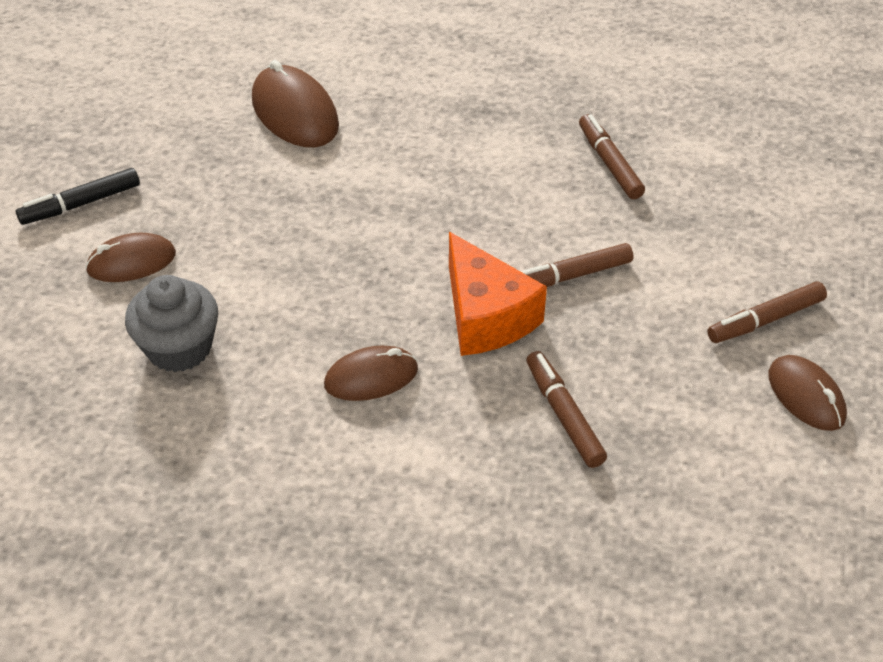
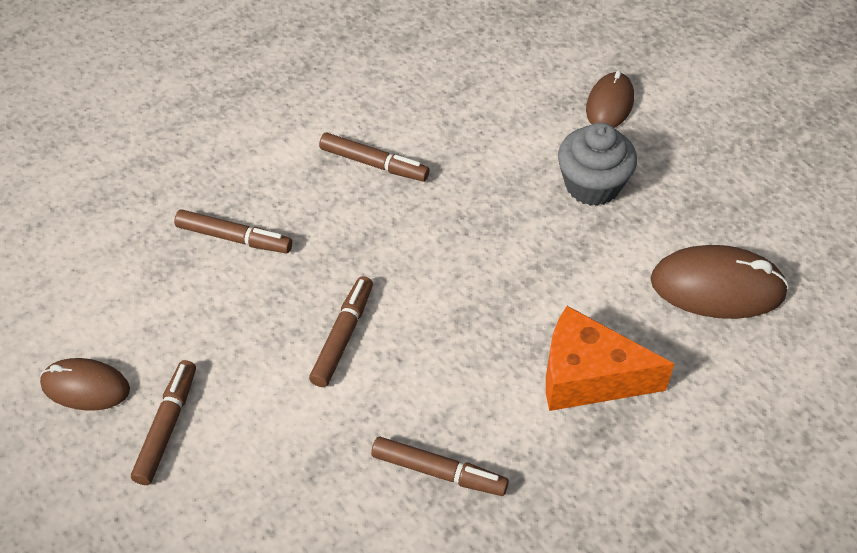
camera: 130 degrees right, 5 degrees up
black marker [16,168,140,225] -> none
grey cupcake [125,275,218,372] -> grey cupcake moved to [558,122,637,206]
brown mouse [324,345,418,401] -> brown marker [319,133,429,181]
orange cheese [449,232,547,356] -> orange cheese moved to [546,306,674,411]

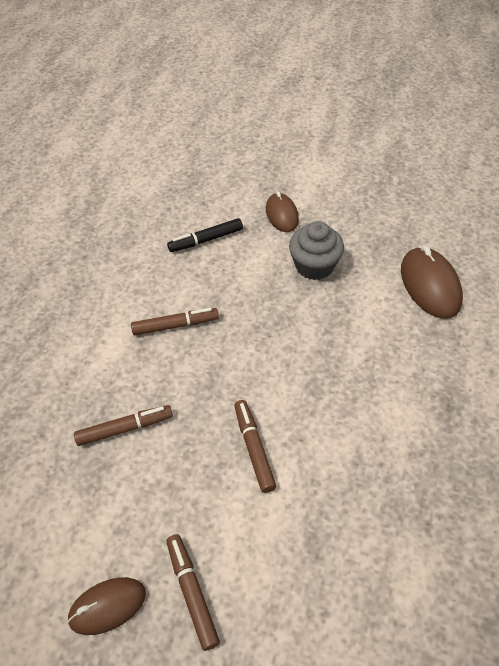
camera: 35 degrees left, 0 degrees up
brown marker [371,437,509,496] -> none
orange cheese [546,306,674,411] -> none
brown mouse [650,245,789,319] -> brown mouse turned 75 degrees counterclockwise [401,246,463,319]
none -> black marker [167,218,243,252]

